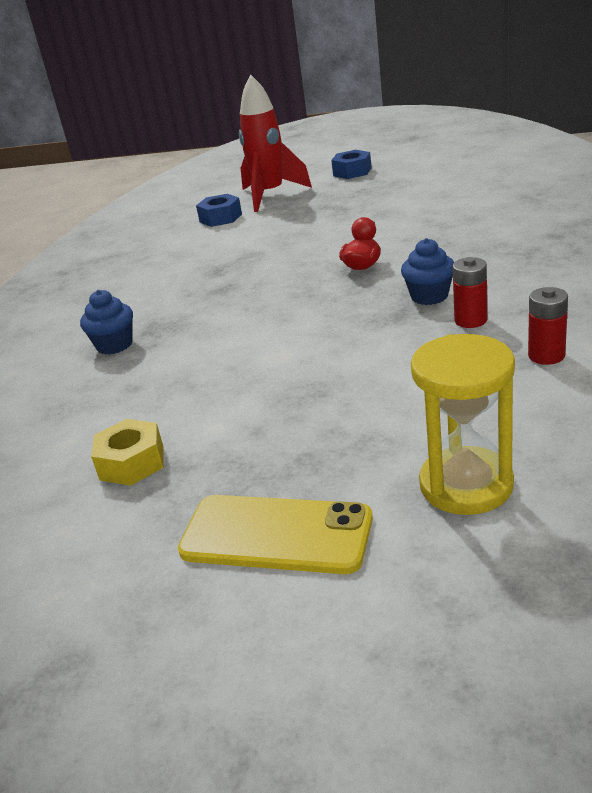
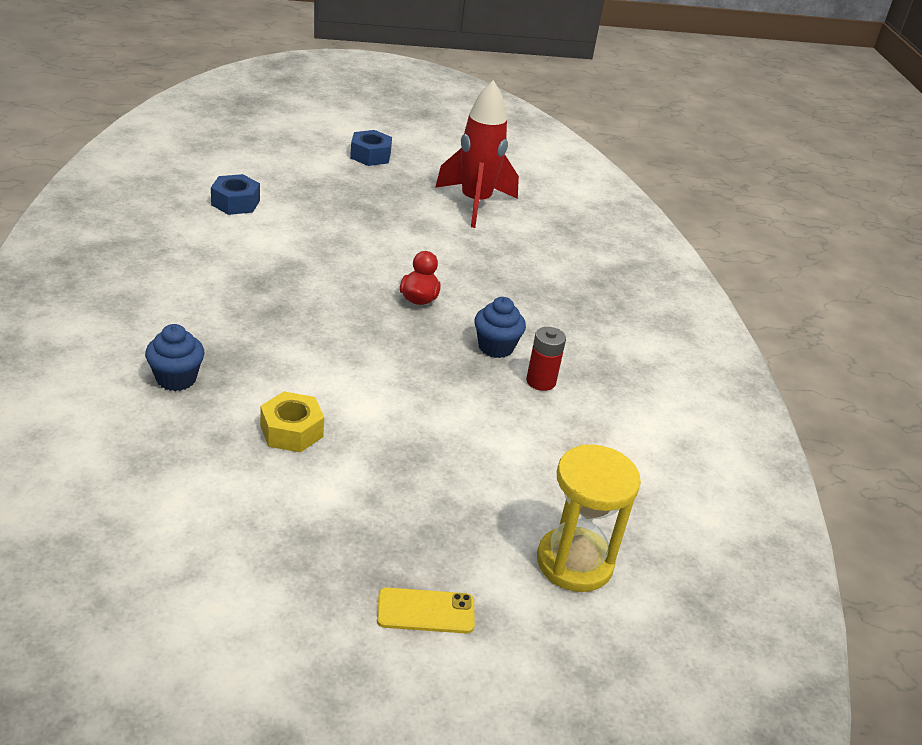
camera: 25 degrees left, 5 degrees up
yellow nut [91,419,163,486] -> yellow nut moved to [260,391,324,453]
yellow phone [178,495,373,574] -> yellow phone [377,587,475,634], size x0.59
red rocket [239,75,312,212] -> red rocket moved to [435,80,519,228]
red battery [528,287,568,365] -> none

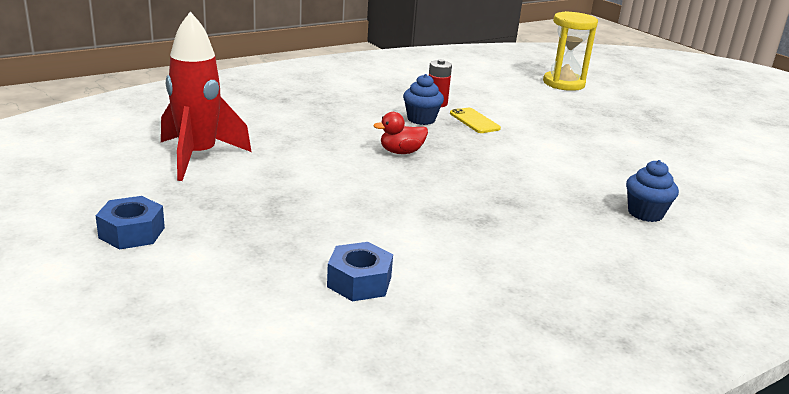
camera: 115 degrees left, 10 degrees down
yellow nut [260,391,324,453] -> none
yellow phone [377,587,475,634] -> yellow phone moved to [450,108,501,133]

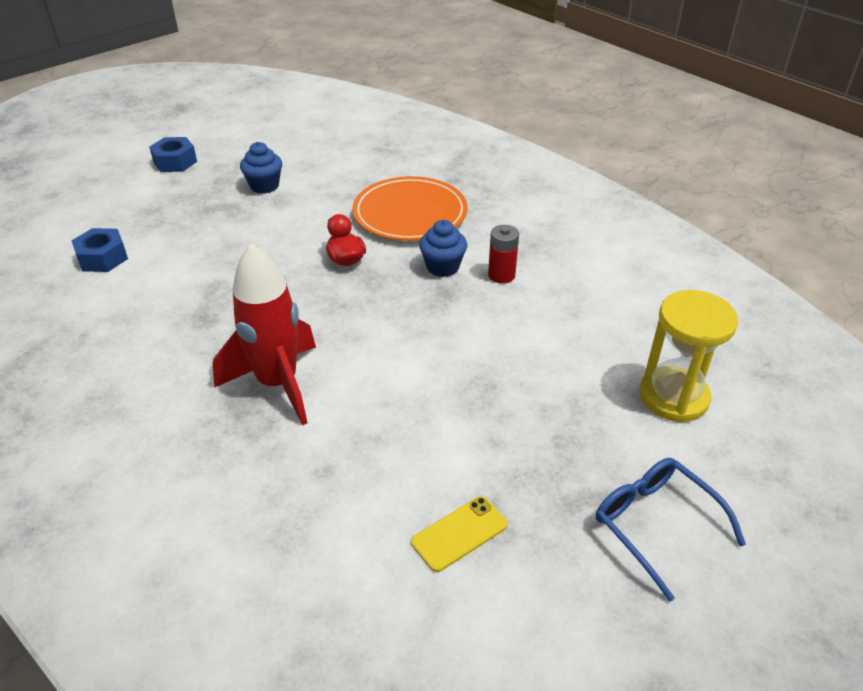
camera: 85 degrees right, 15 degrees up
red rocket [161,11,251,181] -> red rocket moved to [212,243,316,425]
yellow phone [450,108,501,133] -> yellow phone moved to [411,496,508,572]
blue cupcake [626,160,679,222] -> blue cupcake moved to [240,142,282,194]
none -> orange plate [352,176,468,241]
none -> blue glasses [596,458,746,602]

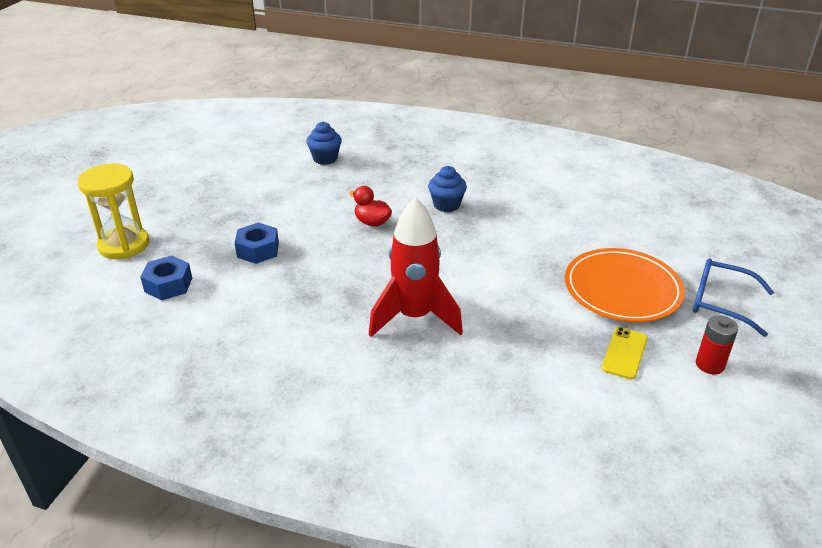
camera: 30 degrees left, 5 degrees down
blue nut [149,137,197,172] -> blue nut moved to [235,222,279,264]
blue cupcake [240,142,282,194] -> blue cupcake moved to [307,122,342,165]
orange plate [352,176,468,241] -> orange plate moved to [565,248,685,322]
red battery [488,225,519,284] -> red battery moved to [696,315,738,374]
yellow hourglass [639,290,738,422] -> yellow hourglass moved to [78,164,149,259]

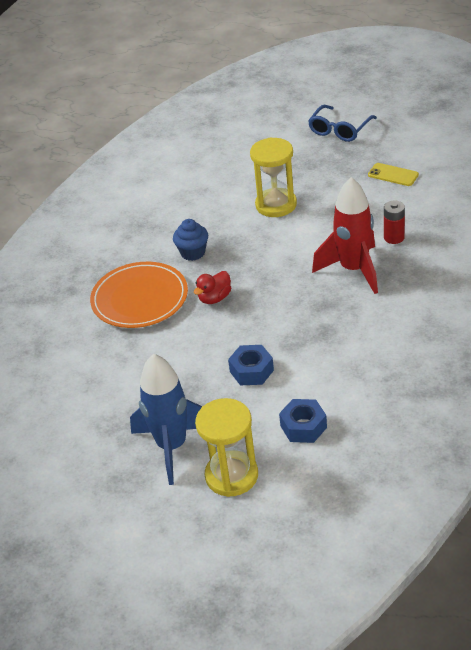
camera: 80 degrees left, 5 degrees up
blue cupcake [307,122,342,165] -> none
orange plate [565,248,685,322] -> orange plate moved to [90,262,188,328]
red battery [696,315,738,374] -> red battery moved to [384,201,405,244]
none -> blue rocket [130,354,202,485]
none -> yellow hourglass [250,137,297,217]

